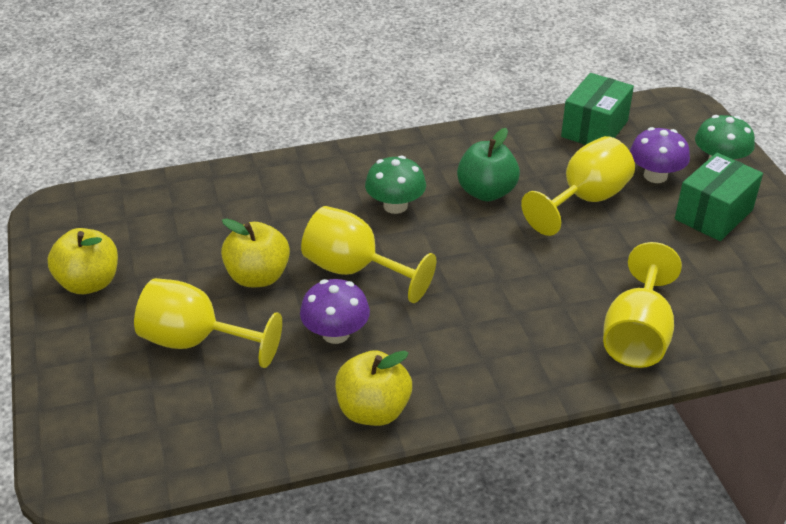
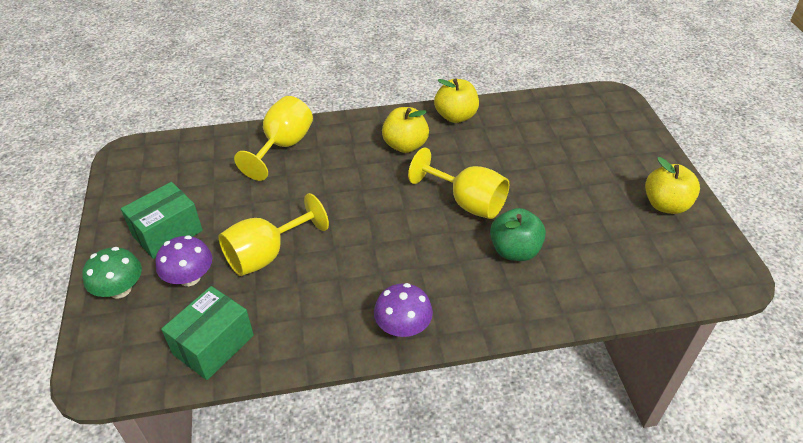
camera: 175 degrees left, 5 degrees up
yellow goblet [134,278,282,368] -> none
yellow apple [221,218,290,287] -> yellow apple moved to [382,107,429,153]
purple mushroom [300,279,370,344] -> purple mushroom moved to [374,283,433,337]
green mushroom [365,155,426,214] -> none
green apple [457,128,520,202] -> green apple moved to [490,208,546,261]

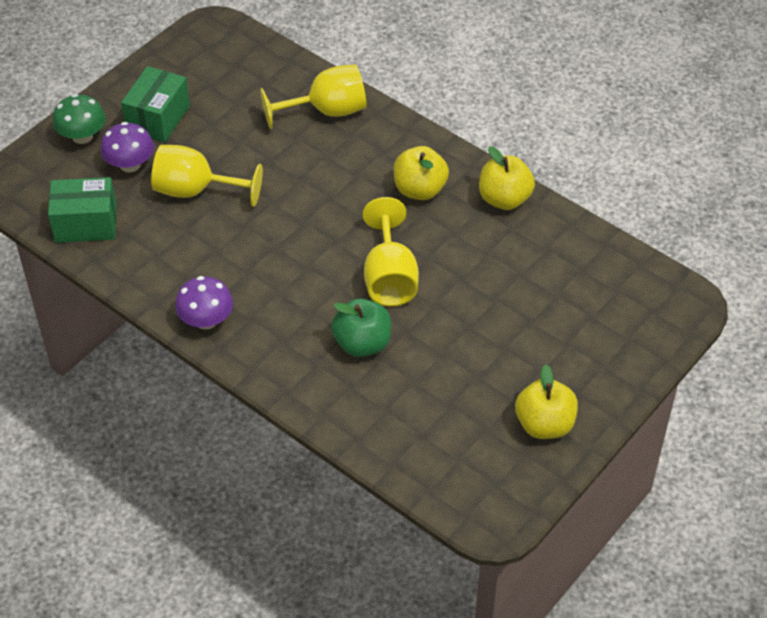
camera: 50 degrees right, 5 degrees up
green box [121,182,203,259] -> green box turned 75 degrees counterclockwise [121,66,190,142]

